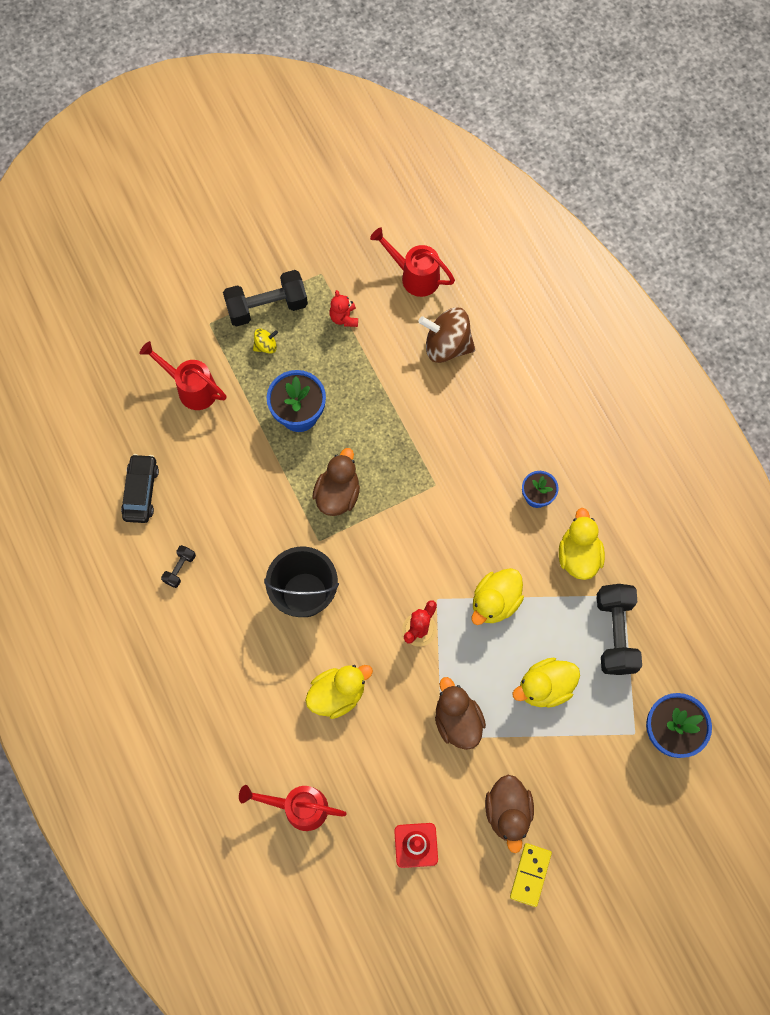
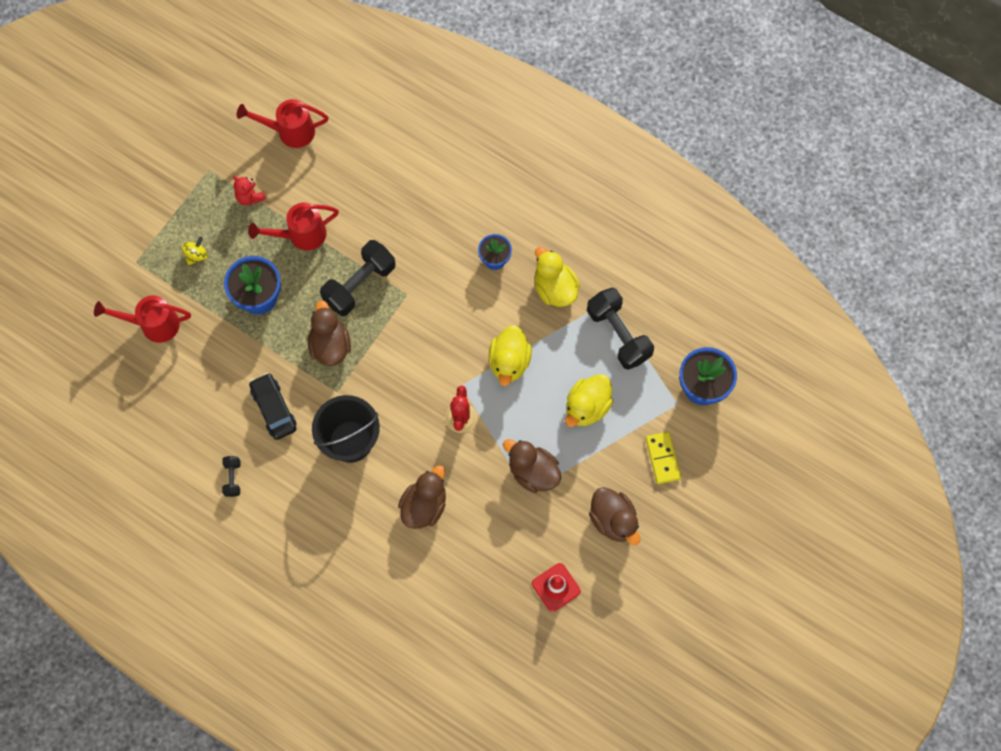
camera: 30 degrees left, 0 degrees up
black car [121,454,159,523] -> black car moved to [249,373,297,440]
black dumbbell [223,270,308,327] -> black dumbbell moved to [320,240,396,316]
red watering can [239,785,347,831] -> red watering can moved to [248,203,339,251]
yellow duck [305,665,373,719] -> brown duck [398,465,446,529]
brown spinning top [418,307,475,363] -> none
yellow domino [510,843,552,907] -> yellow domino moved to [646,432,681,484]

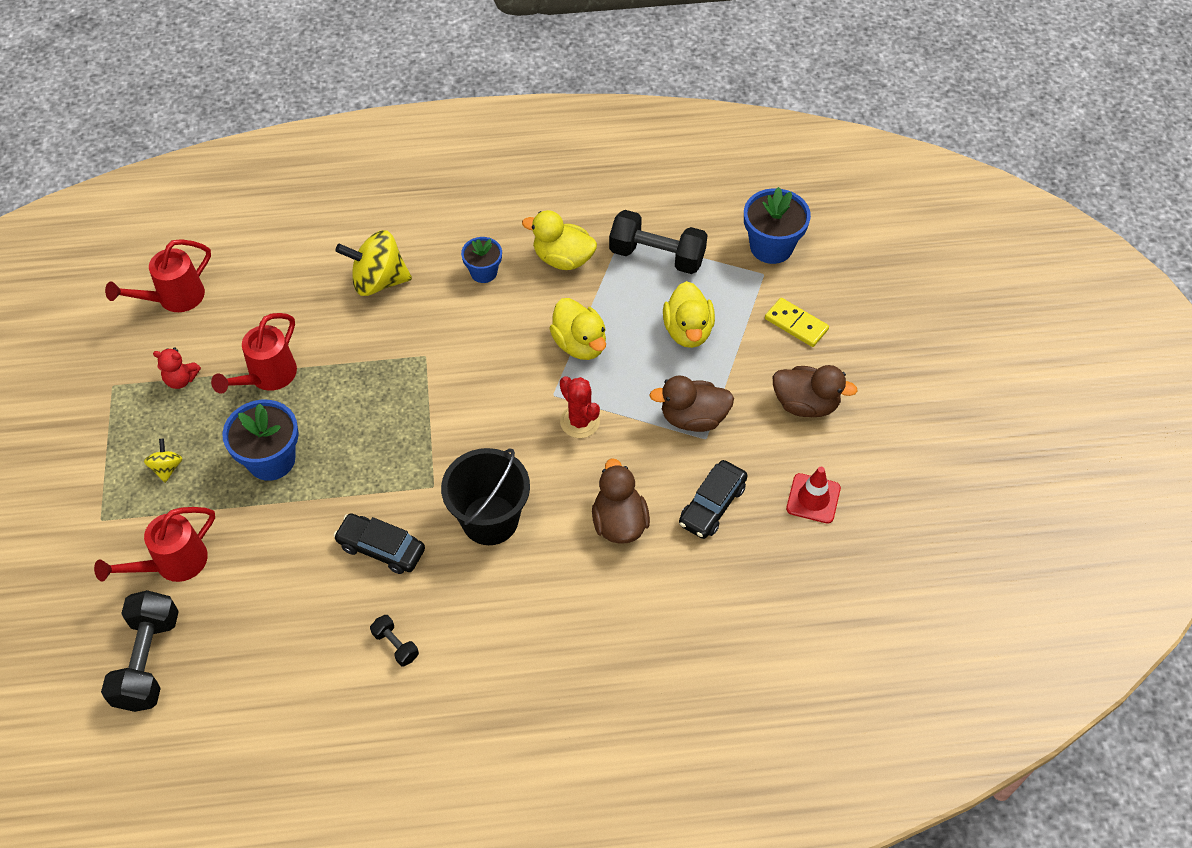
camera: 40 degrees left, 15 degrees down
brown duck [308,300,351,366] -> none
black dumbbell [320,240,396,316] -> black dumbbell moved to [101,590,179,712]
none -> yellow spinning top [335,230,412,296]
none -> black car [679,460,748,539]

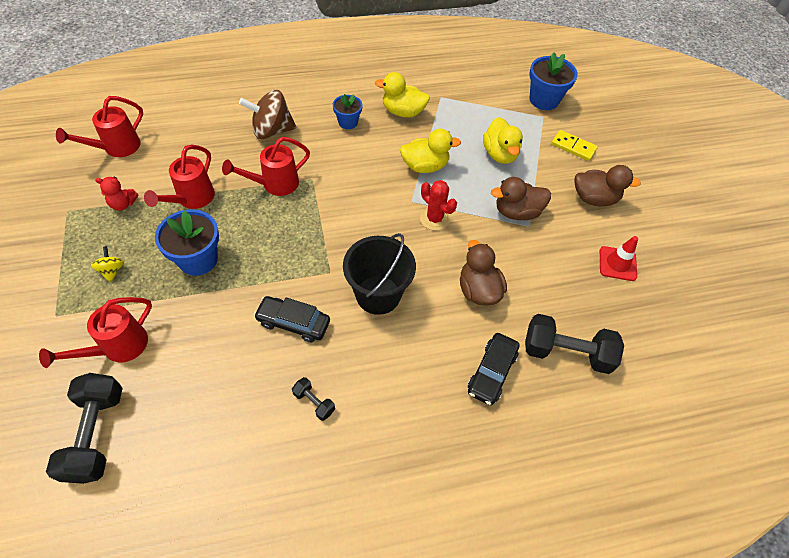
camera: 10 degrees left, 0 degrees up
yellow spinning top [335,230,412,296] -> brown spinning top [239,90,296,139]
yellow duck [549,298,606,360] -> yellow duck turned 60 degrees counterclockwise [400,129,461,173]
black dumbbell [609,210,707,274] -> black dumbbell moved to [525,314,624,374]
black car [679,460,748,539] -> black car moved to [468,333,519,405]
none -> red watering can [222,137,310,196]

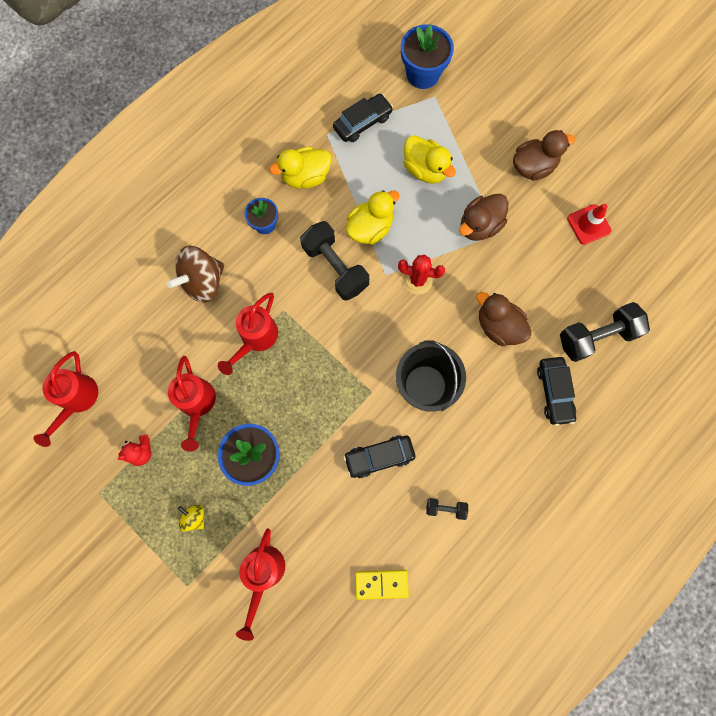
camera: 30 degrees left, 20 degrees up
black dumbbell [46,373,123,484] -> black dumbbell moved to [300,221,369,301]
yellow domino [551,130,598,161] -> yellow domino moved to [355,570,409,600]
none -> black car [333,94,393,142]

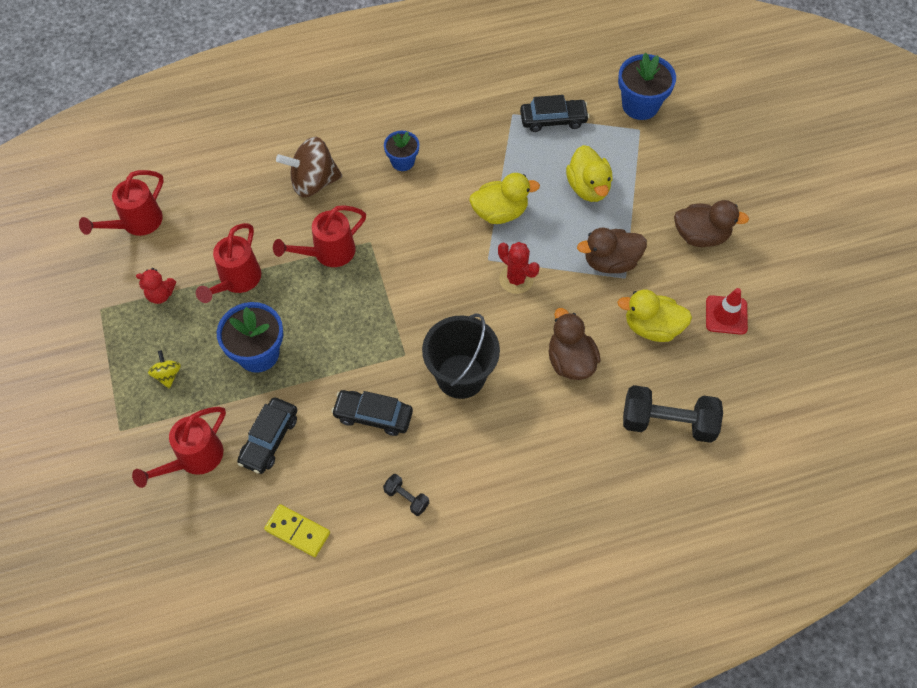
camera: 30 degrees right, 15 degrees down
yellow duck [269,147,332,188] -> yellow duck moved to [617,290,692,342]
black dumbbell [300,221,369,301] -> none
black car [537,357,576,426] -> black car moved to [237,397,297,474]

